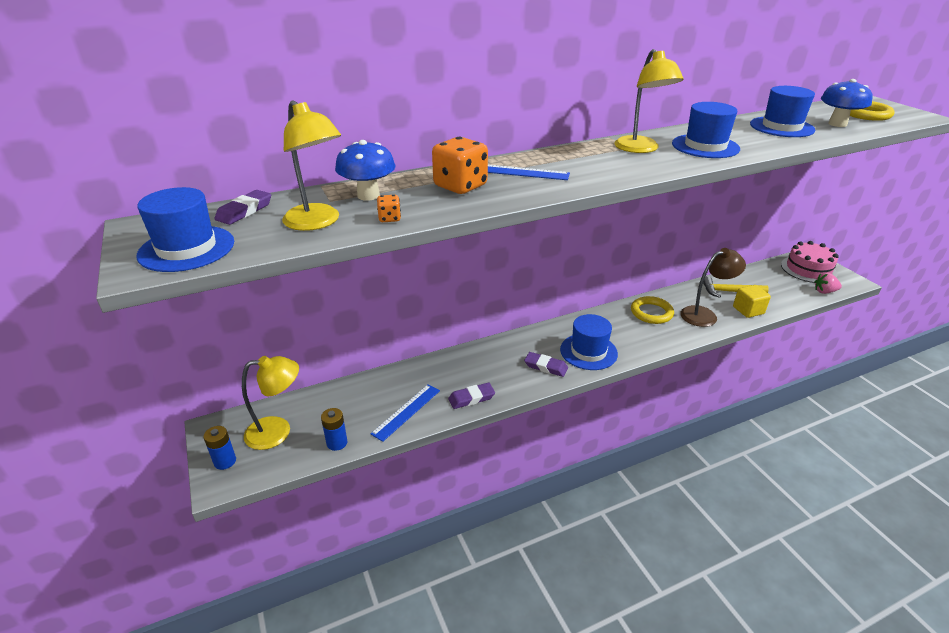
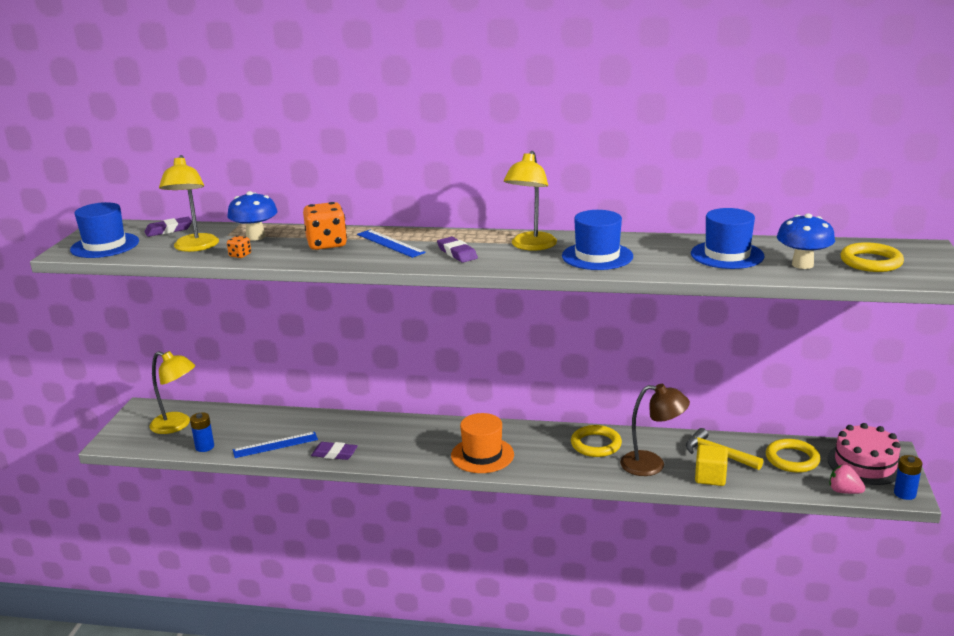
camera: 35 degrees right, 10 degrees down
blue battery [204,426,236,470] -> blue battery moved to [894,455,922,500]
purple eraser [524,352,568,377] -> purple eraser moved to [437,237,478,263]
blue hat [560,314,618,370] -> orange hat [451,413,514,473]
none -> yellow ring [766,439,820,473]

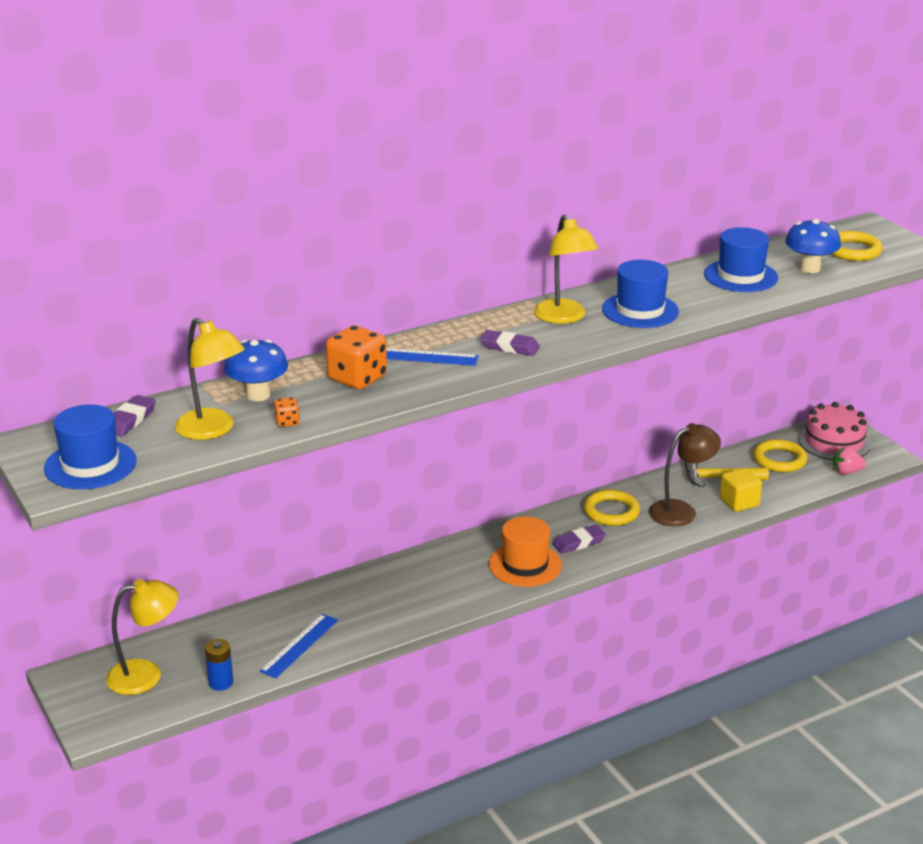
camera: 40 degrees left, 5 degrees up
purple eraser [311,442,358,460] -> purple eraser moved to [553,525,606,554]
blue battery [894,455,922,500] -> none

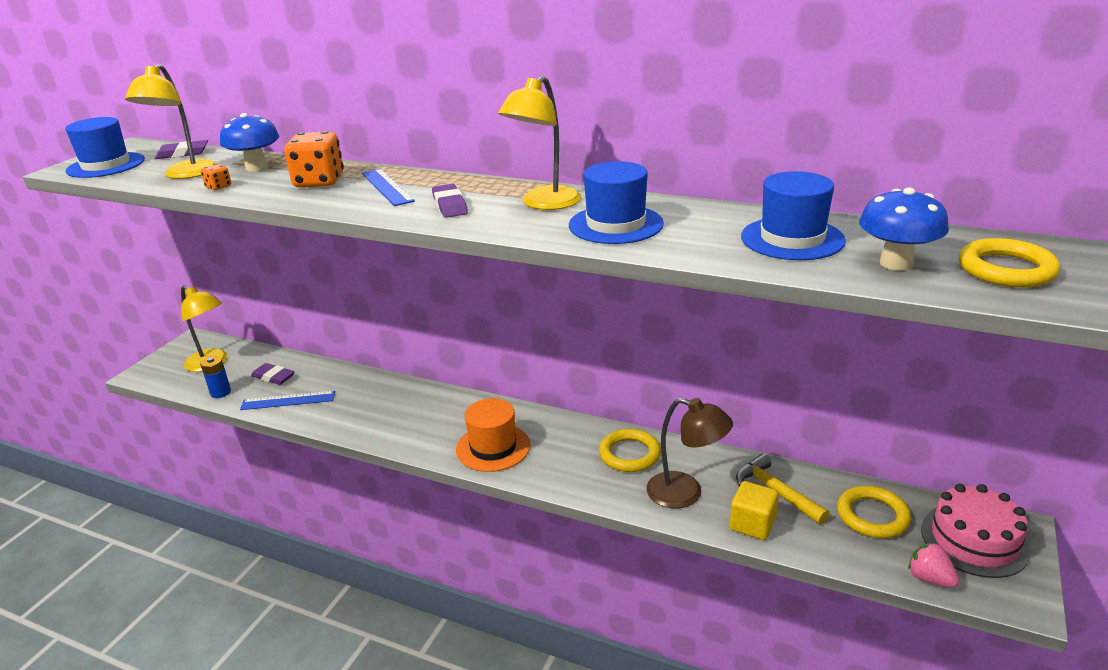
camera: 55 degrees right, 0 degrees up
purple eraser [553,525,606,554] -> purple eraser moved to [251,363,295,385]

